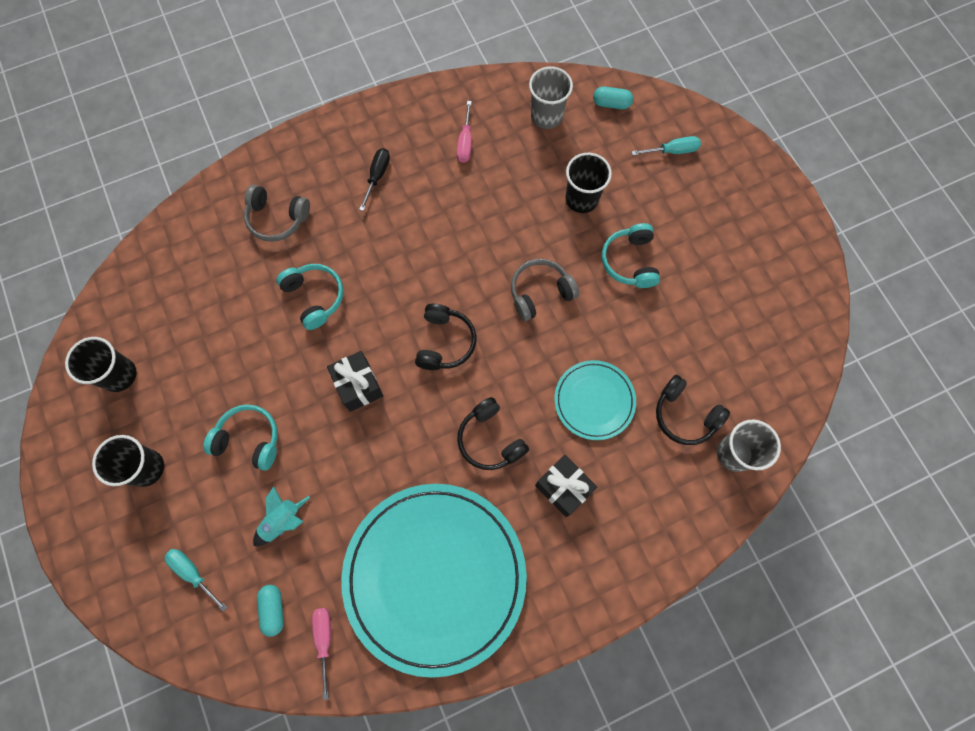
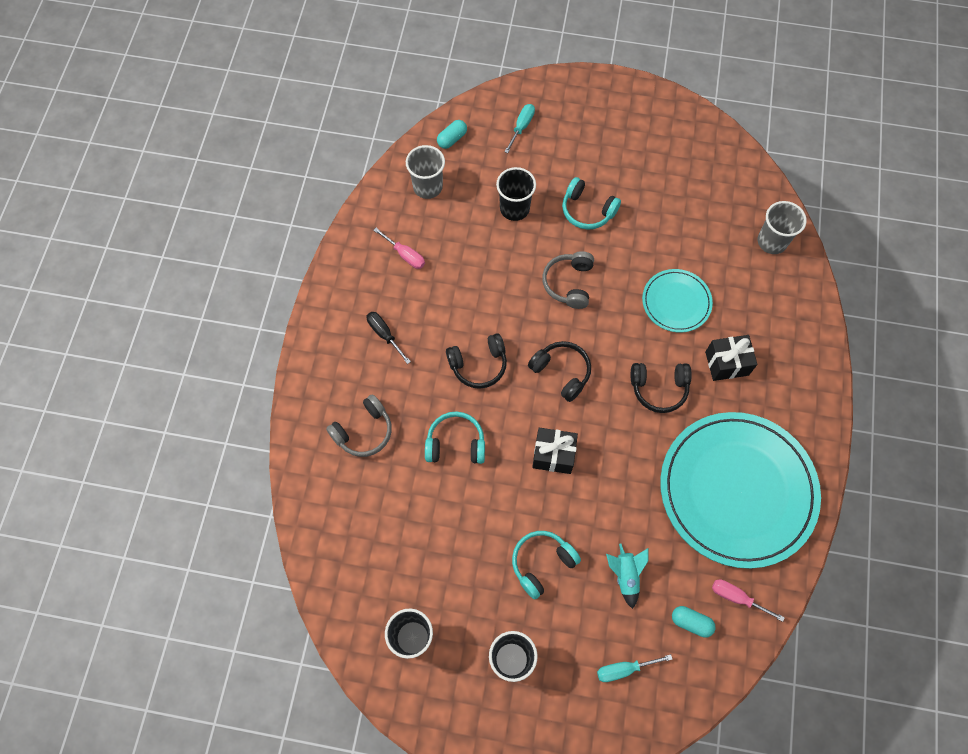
camera: 55 degrees left, 5 degrees down
black headphones [656,375,730,445] -> black headphones moved to [446,333,507,389]

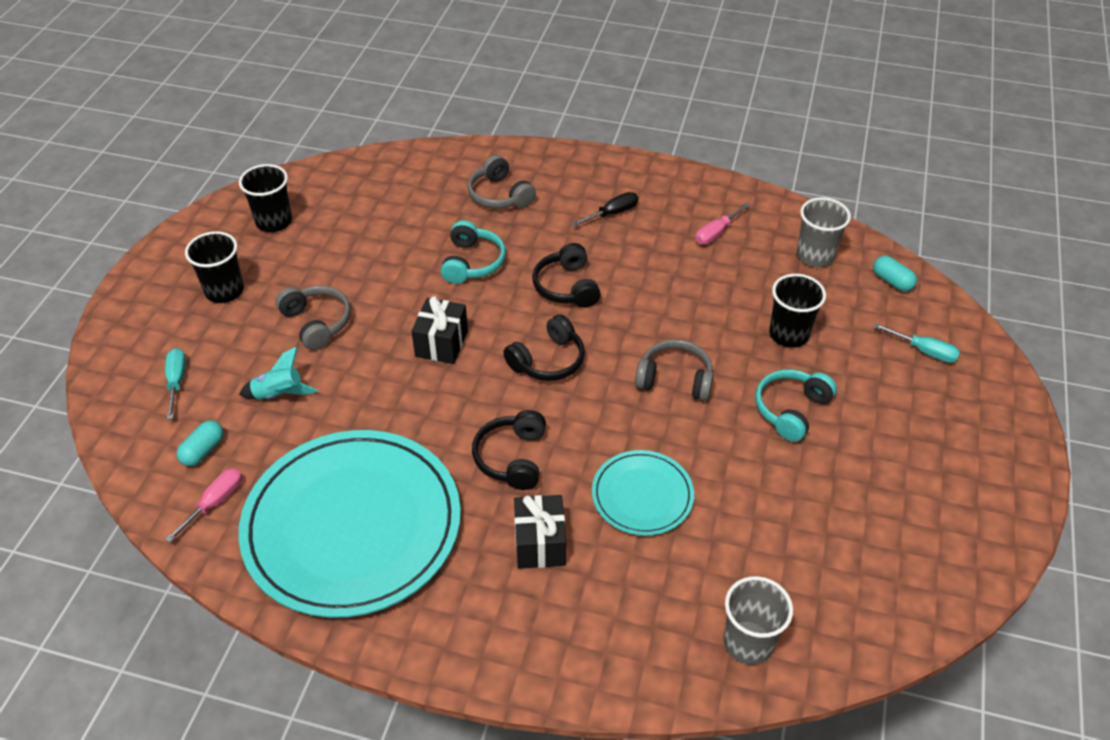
camera: 95 degrees right, 20 degrees down
turquoise headphones [512,531,581,600] -> grey headphones [276,286,351,350]

